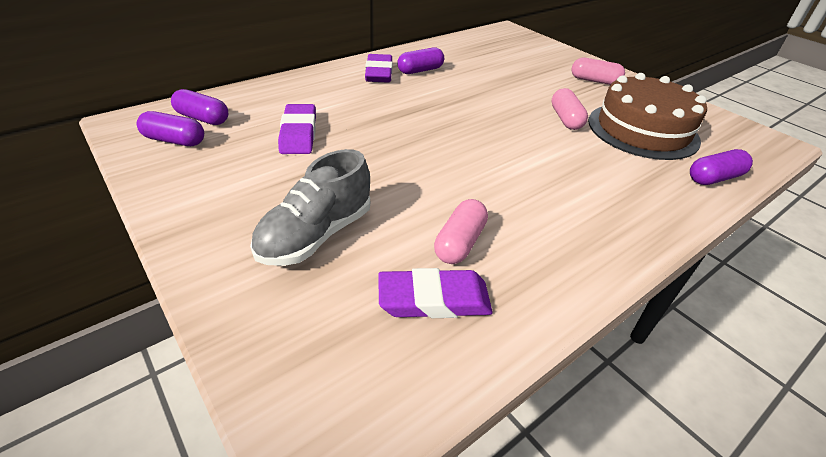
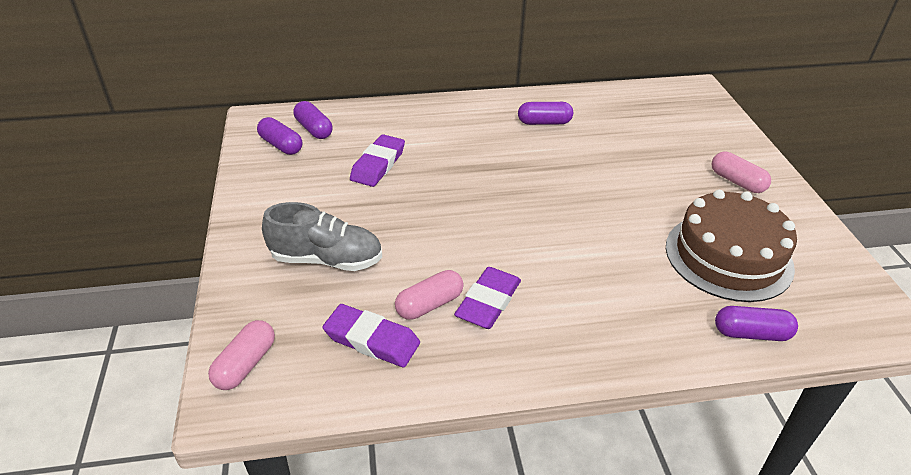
camera: 30 degrees right, 0 degrees up
grey shoe [250,149,370,266] -> grey shoe turned 150 degrees counterclockwise [262,202,382,271]
purple eraser [365,54,392,83] -> purple eraser moved to [454,267,521,329]
pink capsule [551,88,588,130] -> pink capsule moved to [208,320,275,390]

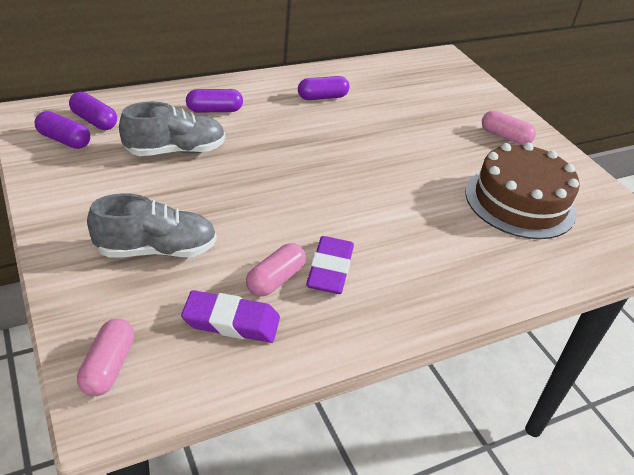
camera: 20 degrees left, 0 degrees up
purple eraser [350,134,405,187] -> grey shoe [119,102,225,156]
purple capsule [715,306,798,341] -> purple capsule moved to [186,89,243,113]

